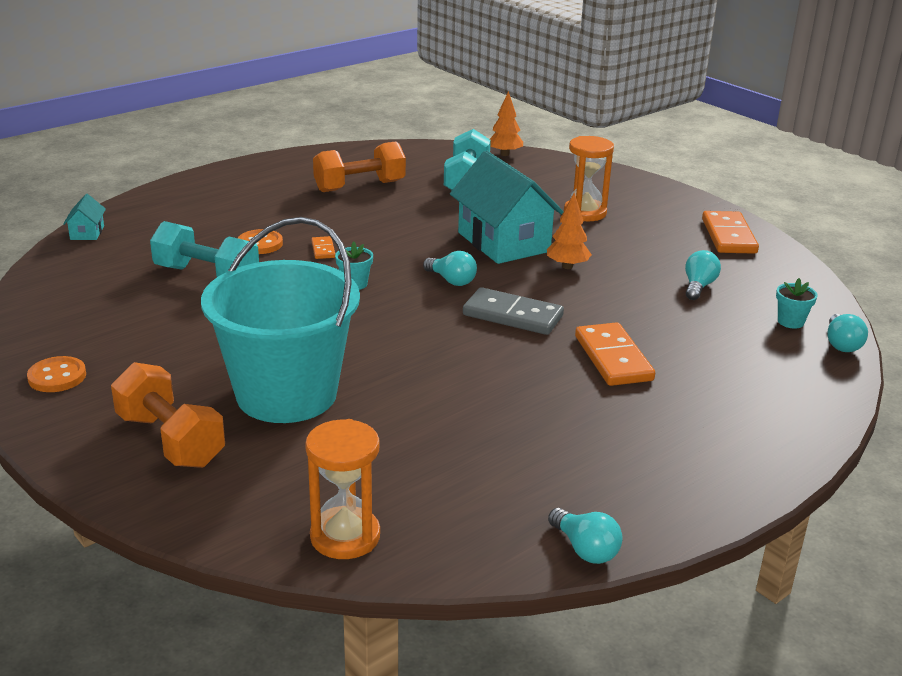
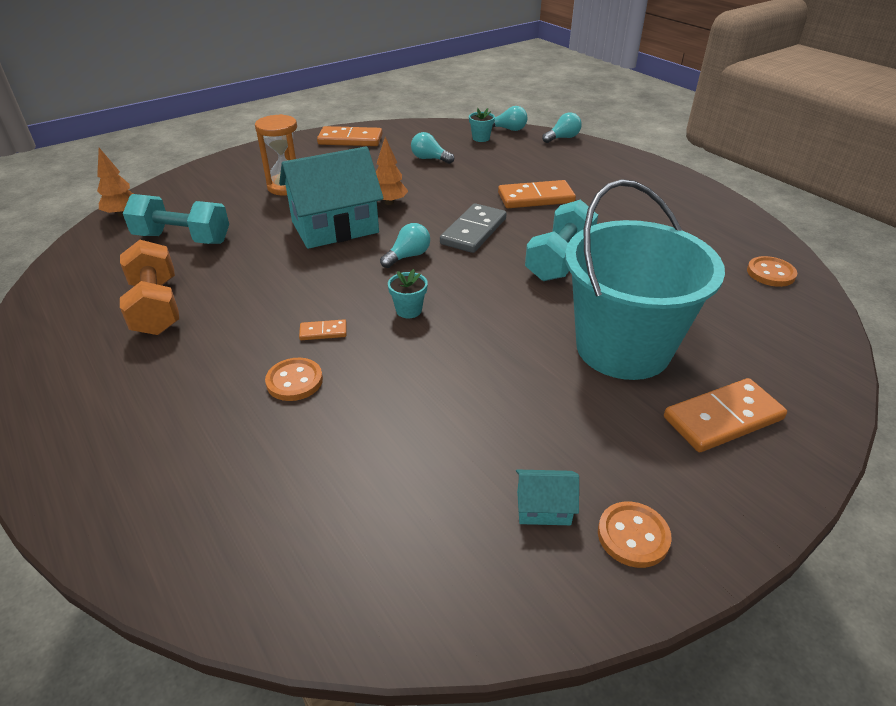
camera: 85 degrees left, 10 degrees up
turquoise house [63,194,106,240] -> turquoise house moved to [516,469,579,525]
orange dumbbell [111,362,225,468] -> orange domino [664,378,787,452]
turquoise dumbbell [150,221,259,277] -> turquoise dumbbell moved to [525,199,598,281]
orange hourglass [305,419,380,559] -> none
turquoise light bulb [548,508,623,564] -> turquoise light bulb moved to [542,112,582,143]
none -> orange button [747,256,797,287]

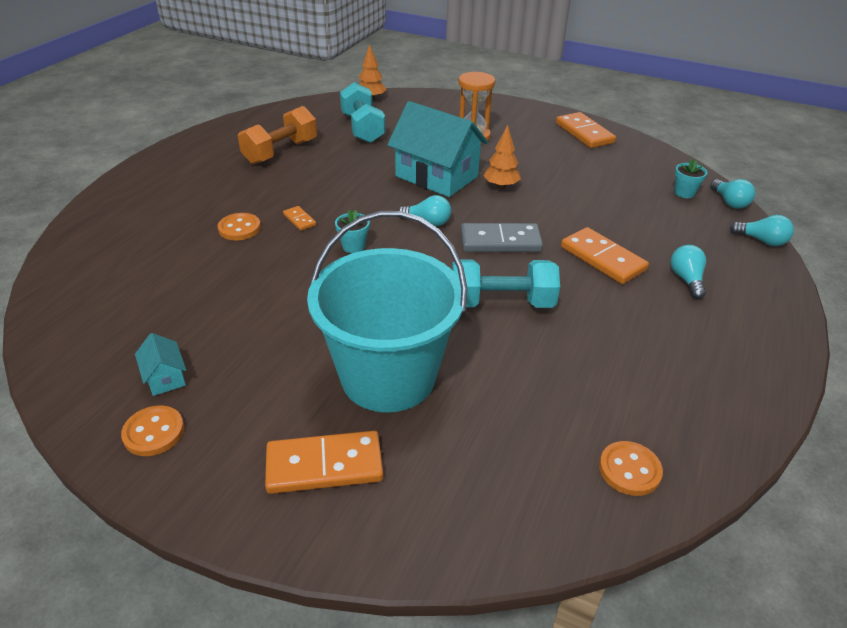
camera: 60 degrees right, 0 degrees up
turquoise light bulb [411,132,454,164] -> turquoise light bulb moved to [671,245,706,299]
orange domino [664,378,787,452] -> orange domino turned 45 degrees counterclockwise [265,431,383,494]

